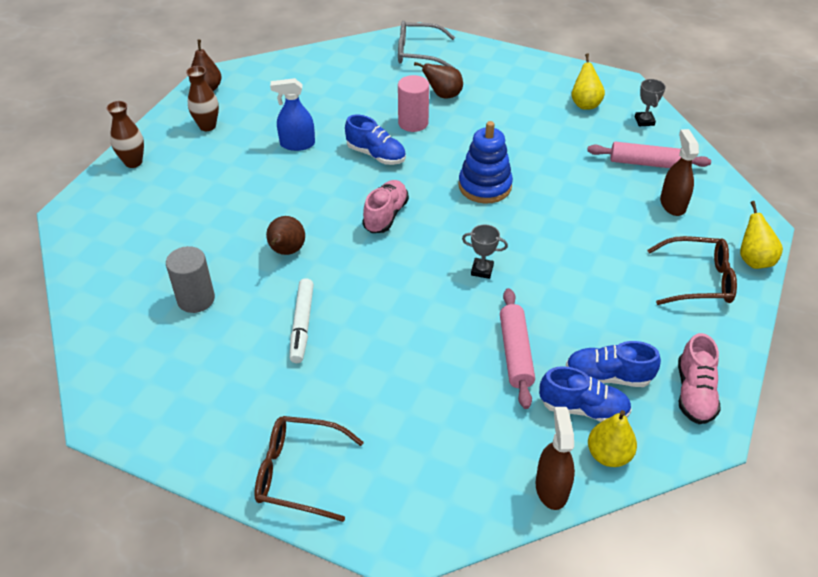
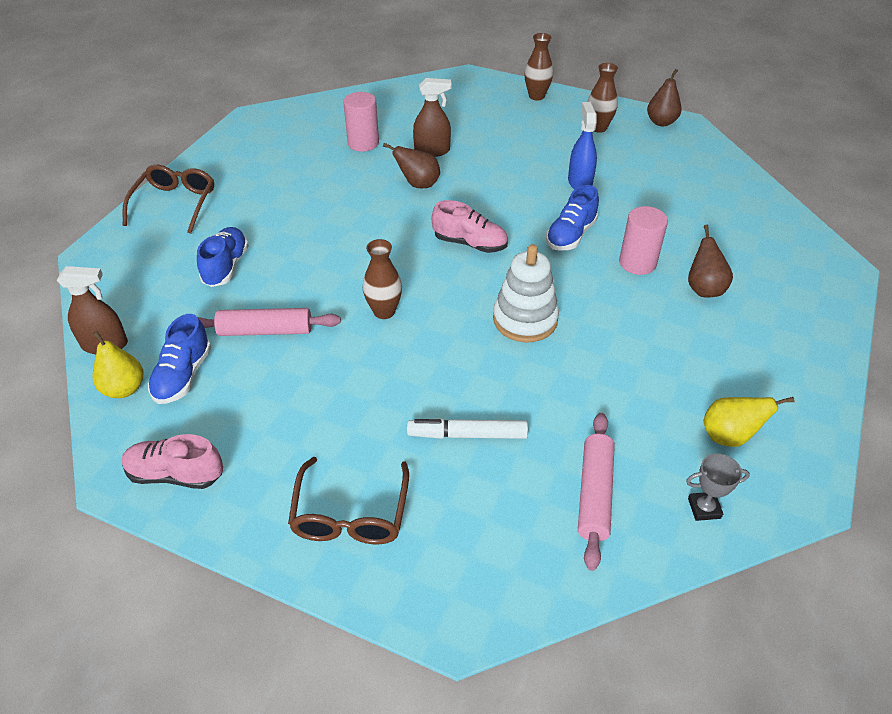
camera: 90 degrees right, 0 degrees up
grey cylinder [166,246,215,313] -> pink cylinder [343,92,379,152]
white marker [290,278,314,363] -> white marker moved to [407,418,528,439]
grey glasses [398,21,455,67] -> none
blue stacking toy [458,121,513,204] -> white stacking toy [493,244,559,343]
grey trophy [462,224,508,279] -> brown vase [363,239,402,319]
blue shoe [566,341,661,387] -> blue shoe moved to [197,227,249,287]
brown spray bottle [660,129,699,216] -> brown spray bottle moved to [413,78,452,157]
yellow pear [740,201,783,269] -> none

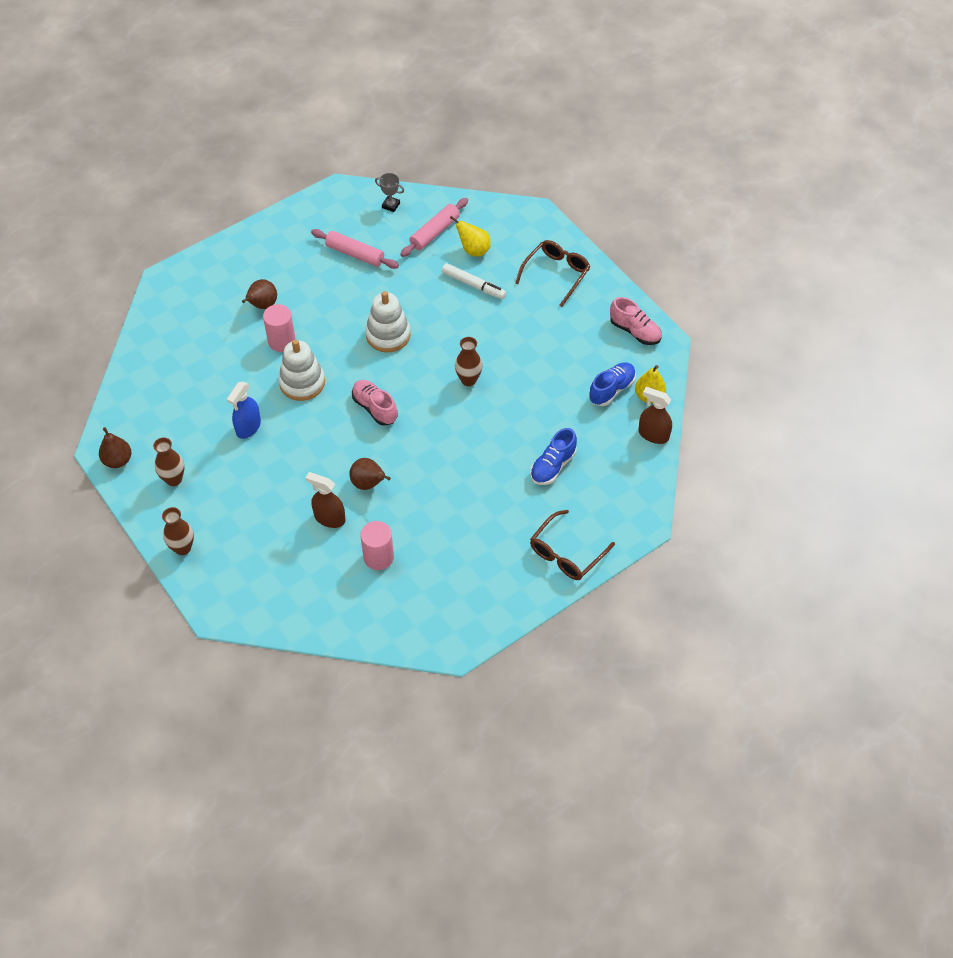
camera: 150 degrees left, 10 degrees up
pink rolling pin [198,308,341,336] -> pink rolling pin moved to [311,229,399,269]
blue shoe [546,185,599,251] -> white stacking toy [279,340,325,401]
yellow pear [703,397,795,447] -> yellow pear moved to [450,216,491,257]

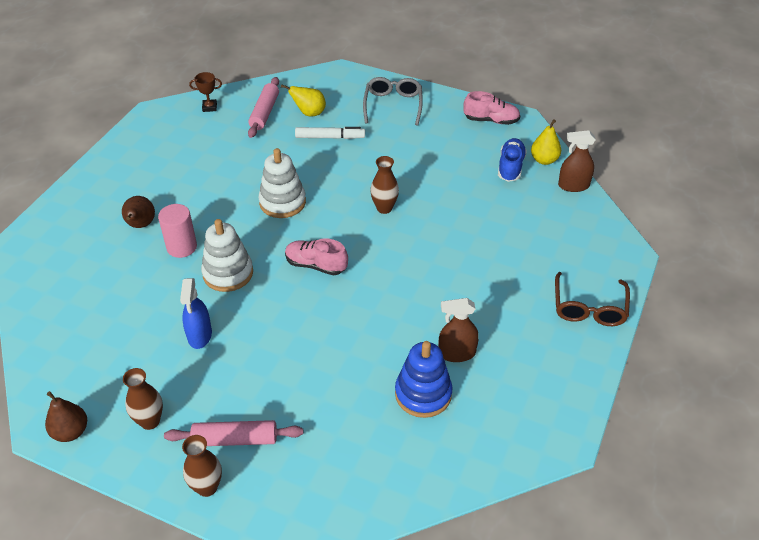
camera: 30 degrees left, 10 degrees down
brown spray bottle [305,472,345,528] -> brown spray bottle moved to [438,298,479,362]
pink rolling pin [311,229,399,269] -> pink rolling pin moved to [164,420,303,446]
brown pear [349,458,391,490] -> none
pink cylinder [360,521,394,570] -> blue stacking toy [395,341,452,418]
grey trophy [375,173,404,212] -> brown trophy [189,72,222,112]
brown glasses [515,240,590,307] -> grey glasses [363,77,423,126]
blue shoe [530,428,577,485] -> none

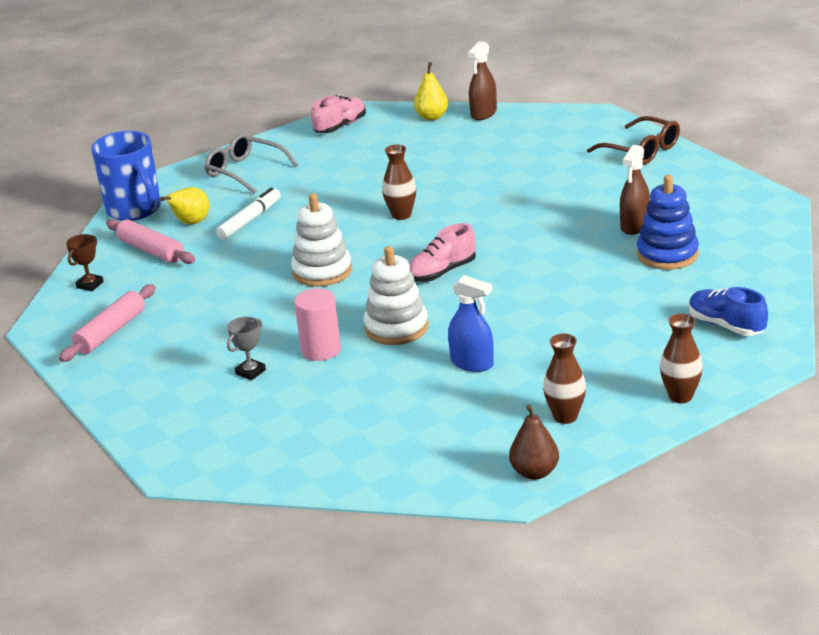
camera: 55 degrees left, 15 degrees down
brown pear [122,196,155,228] -> grey trophy [227,317,266,380]
pink rolling pin [164,420,303,446] -> pink rolling pin moved to [59,284,156,362]
blue shoe [498,138,527,182] -> blue shoe moved to [689,287,768,336]
none -> blue mug [91,131,161,221]

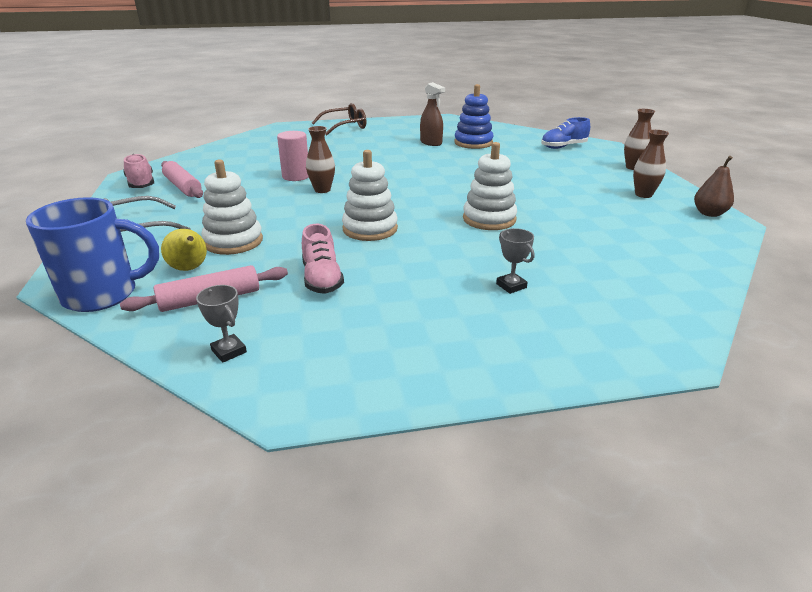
camera: 70 degrees left, 0 degrees up
pink rolling pin [59,284,156,362] -> pink rolling pin moved to [161,161,203,198]
brown trophy [66,234,104,291] -> grey trophy [196,285,247,363]
white marker [216,188,281,239] -> white stacking toy [201,159,263,255]
pink cylinder [294,288,341,361] -> pink cylinder moved to [277,131,309,181]
pink shoe [409,223,476,282] -> pink shoe moved to [302,224,344,294]
yellow pear [414,62,448,120] -> none
blue spray bottle [448,275,494,372] -> none
brown spray bottle [467,41,497,120] -> none

